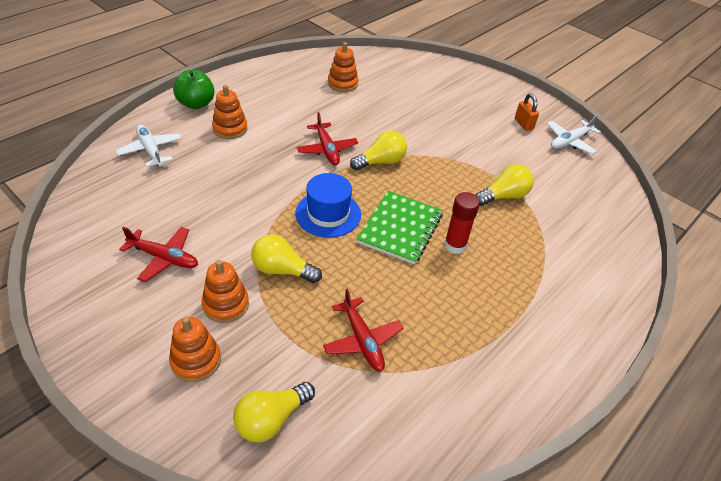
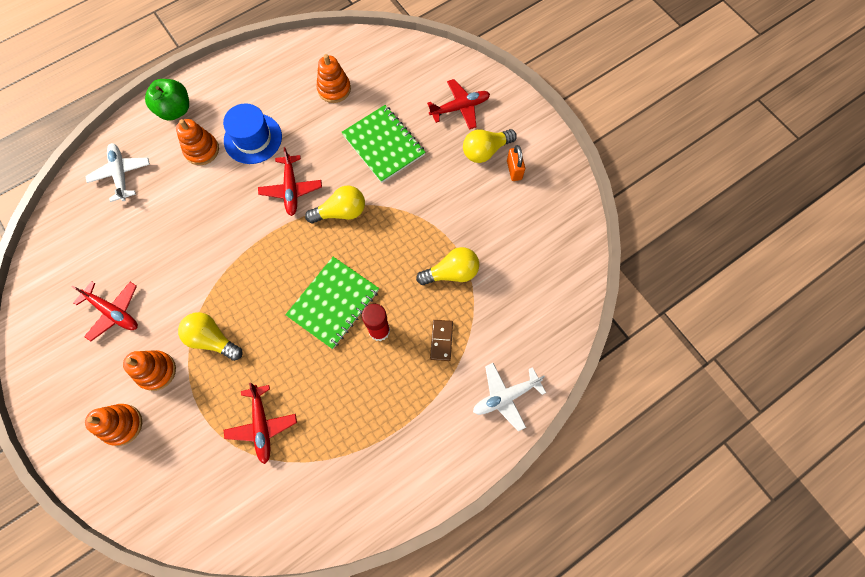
camera: 15 degrees right, 25 degrees up
yellow light bulb [233,382,315,442] -> yellow light bulb moved to [463,129,517,163]
blue hat [295,173,361,238] -> blue hat moved to [223,103,282,164]
white plane [547,115,601,154] -> white plane moved to [473,363,546,431]
none -> green notebook [341,105,426,183]
none -> red plane [427,79,490,130]
none -> brown domino [430,320,453,361]

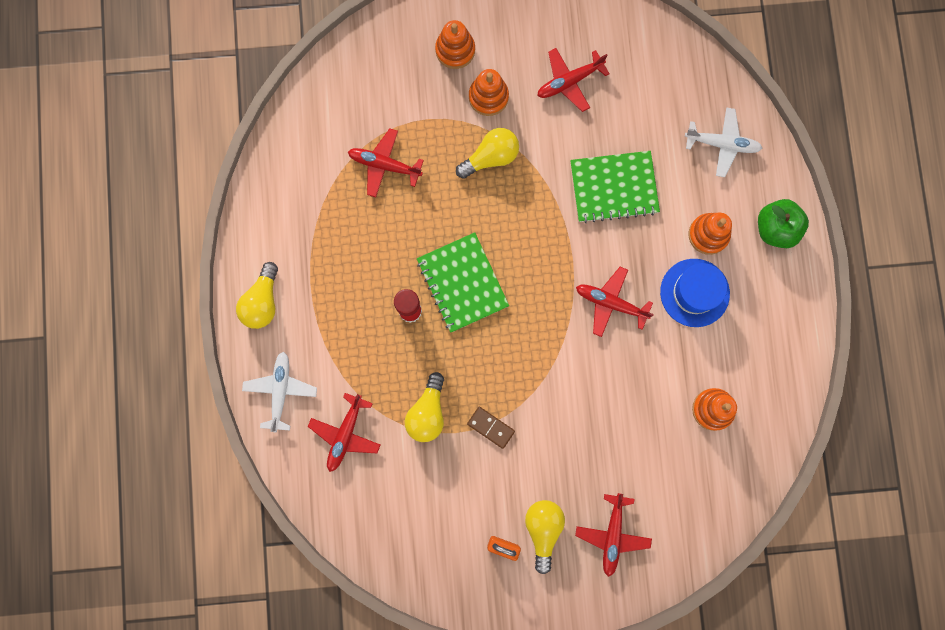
camera: 120 degrees right, 10 degrees up
yellow light bulb [305,186,365,223] -> yellow light bulb moved to [236,262,278,329]
green notebook [341,105,426,183] -> green notebook moved to [570,151,660,223]
brown domino [430,320,453,361] -> brown domino moved to [467,407,515,449]
none -> red plane [308,393,380,472]

